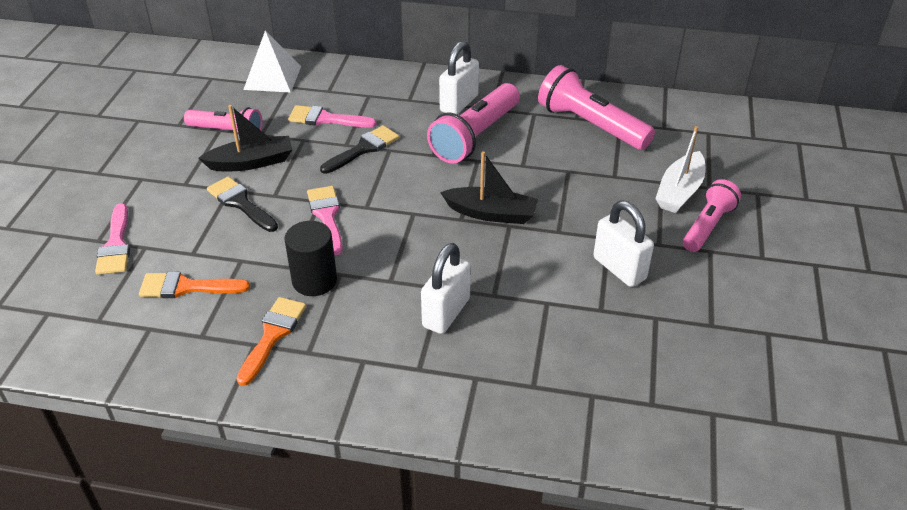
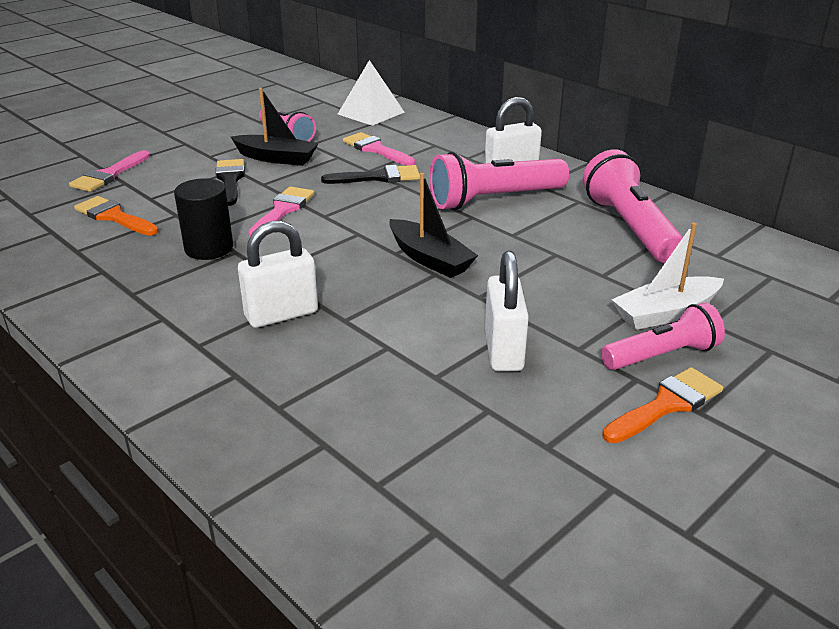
camera: 35 degrees right, 10 degrees down
orange brush [236,297,306,386] -> orange brush moved to [602,367,723,443]

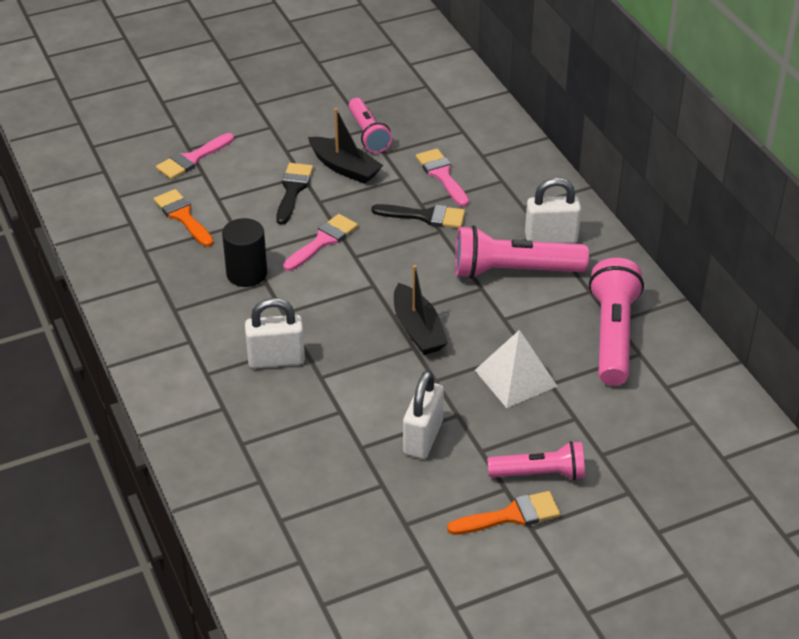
camera: 20 degrees right, 10 degrees up
white pyramid [338,60,405,126] -> white pyramid moved to [475,330,558,408]
white boat [611,223,724,330] -> none

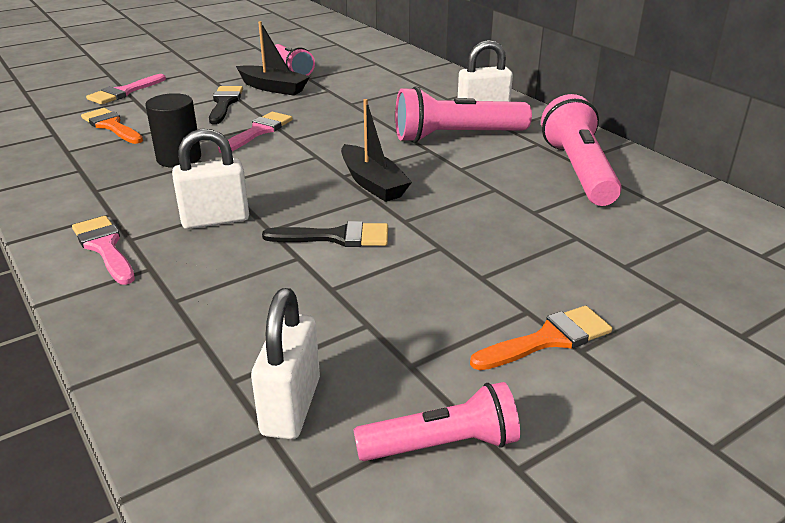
camera: 10 degrees left, 10 degrees down
black brush [371,204,465,228] -> black brush moved to [262,221,388,247]
white padlock [403,371,444,459] -> white padlock moved to [251,288,320,439]
pink brush [416,148,469,207] -> pink brush moved to [72,216,135,285]
white pyramid [475,330,558,408] -> none
pink flashlight [487,441,585,480] -> pink flashlight moved to [353,382,520,461]

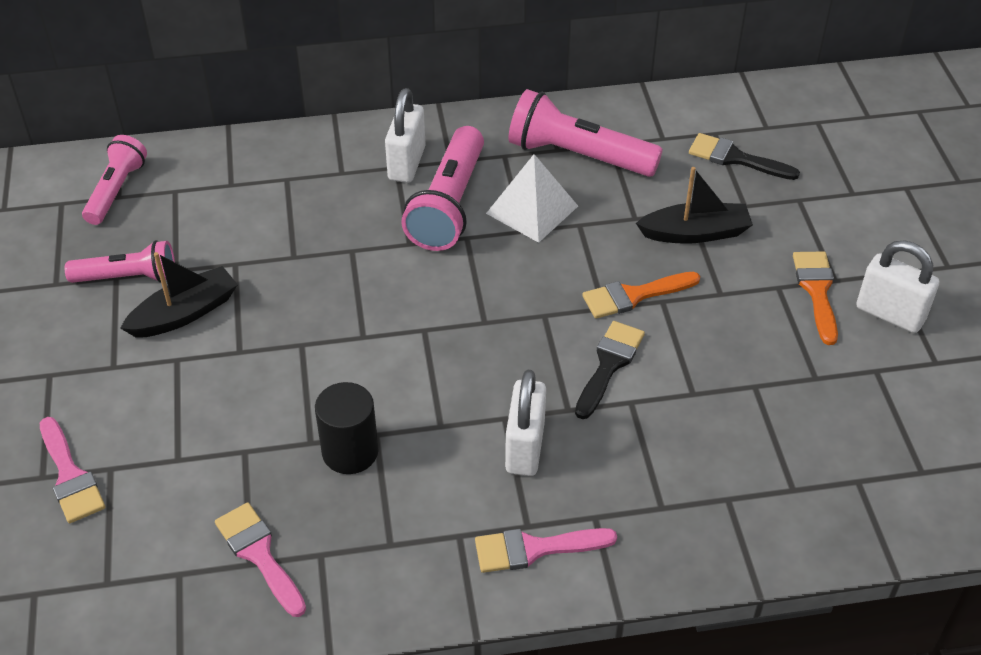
camera: 65 degrees left, 15 degrees up
orange brush [81,108,143,144] -> orange brush moved to [583,272,700,319]
black brush [209,86,243,124] -> black brush moved to [689,133,800,180]
pink brush [218,112,293,153] -> pink brush moved to [215,502,306,617]
white padlock [251,288,320,439] -> white padlock moved to [856,241,939,333]
black boat [341,99,412,202] -> black boat moved to [636,167,753,244]
pink flashlight [353,382,520,461] -> pink flashlight moved to [82,135,147,225]
none -> white pyramid [486,154,578,243]

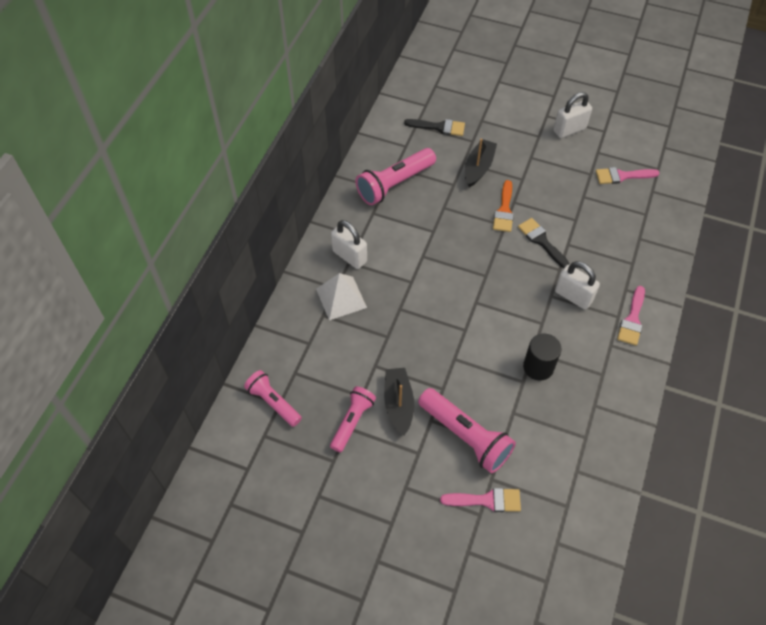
camera: 60 degrees left, 10 degrees up
pink brush [215,502,306,617] -> pink brush moved to [596,167,659,184]
pink flashlight [401,126,484,251] -> pink flashlight moved to [418,388,516,473]
white pyramid [486,154,578,243] -> white pyramid moved to [316,273,367,320]
black brush [689,133,800,180] -> black brush turned 135 degrees counterclockwise [404,119,465,136]
orange brush [793,251,838,345] -> none

